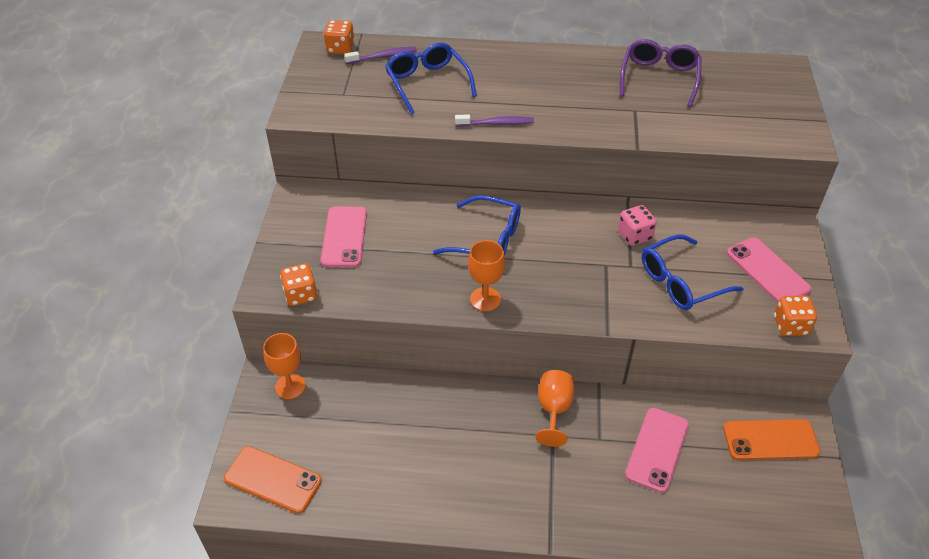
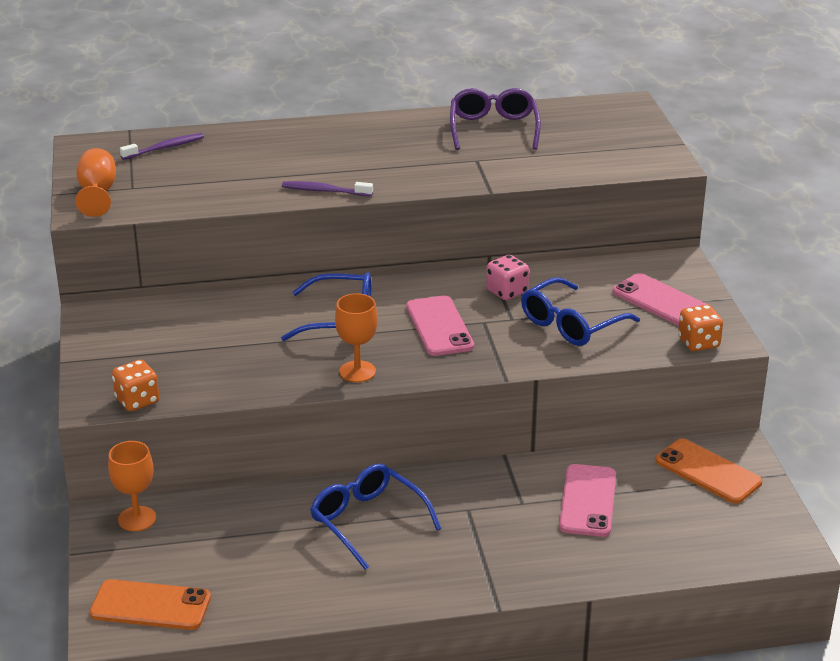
camera: 15 degrees left, 15 degrees down
pink phone [321,207,367,267] -> pink phone moved to [406,295,474,356]
orange dice [324,20,355,54] -> none
blue glasses [385,42,477,114] -> blue glasses moved to [310,464,441,570]
purple toothbrush [455,114,534,126] -> purple toothbrush turned 150 degrees counterclockwise [282,181,373,197]
orange goblet [536,370,574,447] -> orange goblet moved to [75,148,116,217]
orange phone [723,419,821,460] -> orange phone turned 60 degrees clockwise [656,438,762,504]

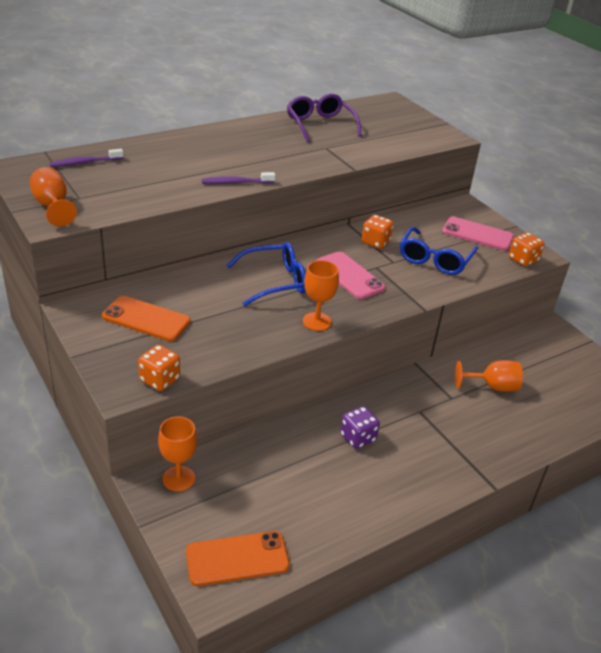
camera: 25 degrees left, 5 degrees up
purple toothbrush [120,133,204,160] -> purple toothbrush turned 150 degrees counterclockwise [50,149,124,167]
blue glasses [310,464,441,570] -> purple dice [340,406,380,449]
pink dice [486,255,529,300] -> orange dice [362,215,393,249]
pink phone [559,464,616,537] -> orange goblet [455,360,523,392]
orange phone [656,438,762,504] -> orange phone moved to [102,296,191,341]

